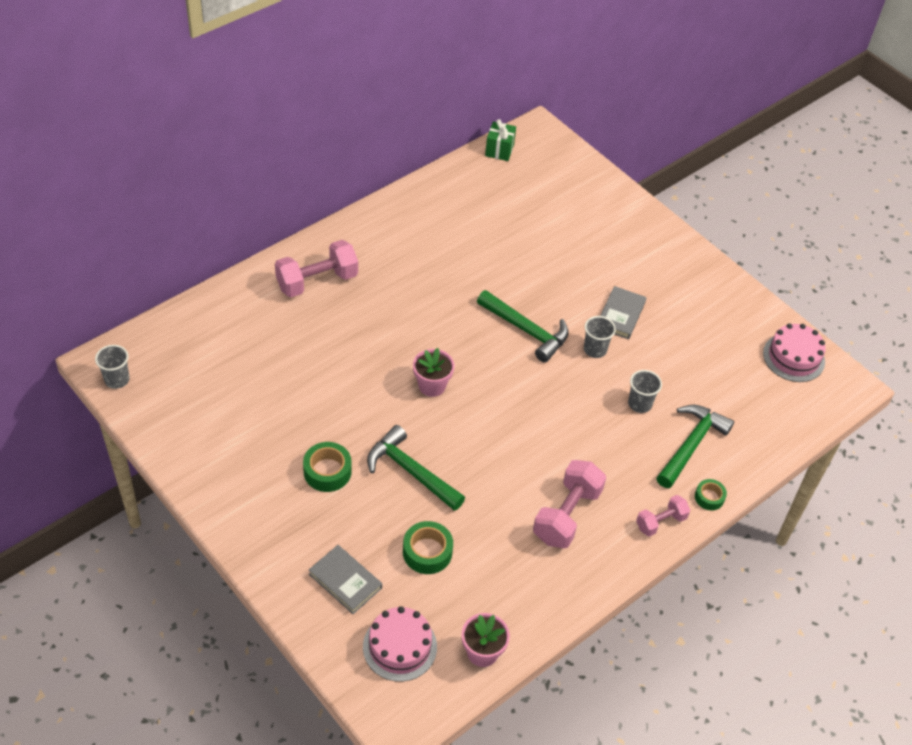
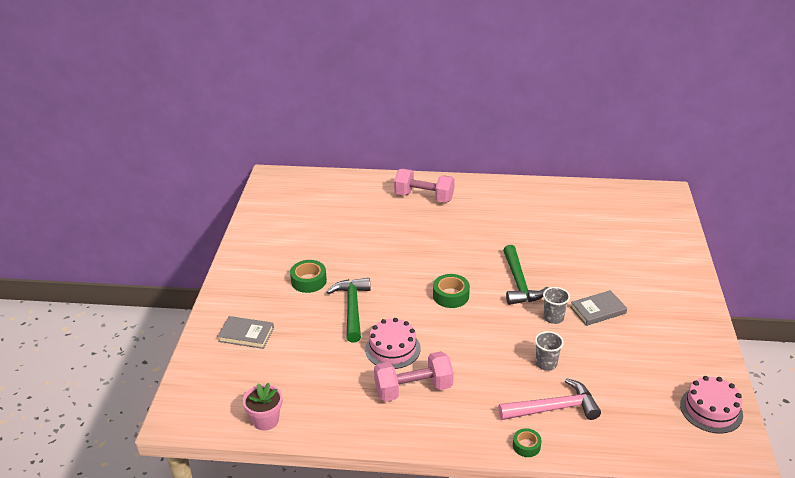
camera: 50 degrees right, 15 degrees down
grey cup [95,345,130,389] -> none
grey book [309,545,382,614] -> grey book turned 75 degrees counterclockwise [217,316,274,349]
pink cake [363,606,437,682] -> pink cake moved to [365,318,421,369]
green tape [403,521,453,574] -> green tape moved to [433,274,470,308]
pink flower pot [413,348,454,397] -> none
green gift [485,119,516,161] -> none
pink dumbbell [636,495,690,537] -> none
green hammer [656,405,734,488] -> pink hammer [498,378,601,420]

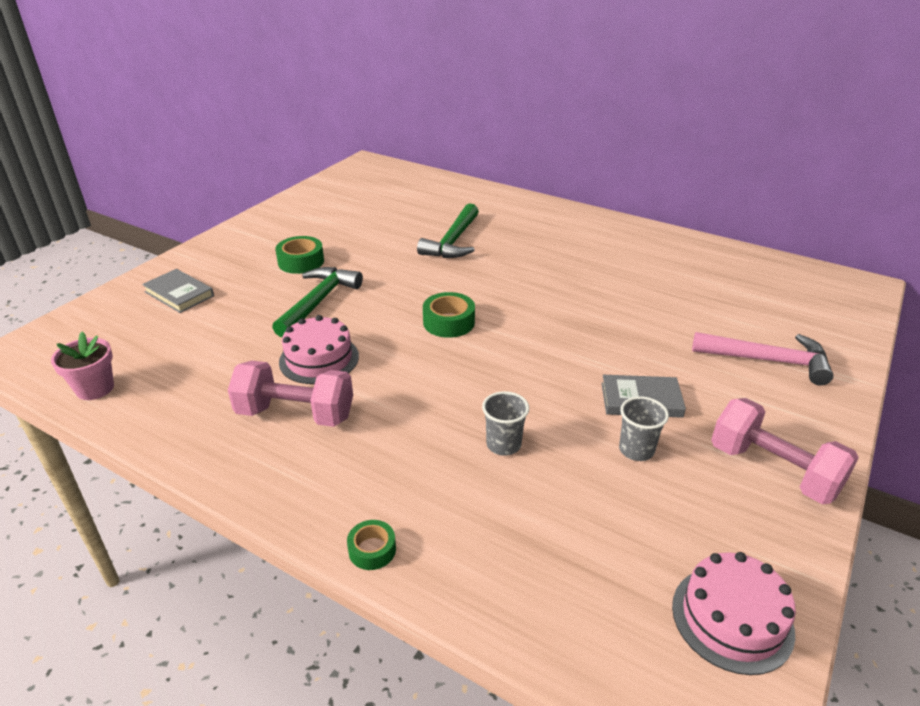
camera: 25 degrees right, 0 degrees up
pink dumbbell [394,169,455,203] -> pink dumbbell moved to [711,398,859,504]
pink hammer [498,378,601,420] -> pink hammer moved to [692,332,833,385]
green hammer [503,245,549,305] -> green hammer moved to [417,203,479,258]
grey cup [543,287,570,324] -> grey cup moved to [619,396,669,461]

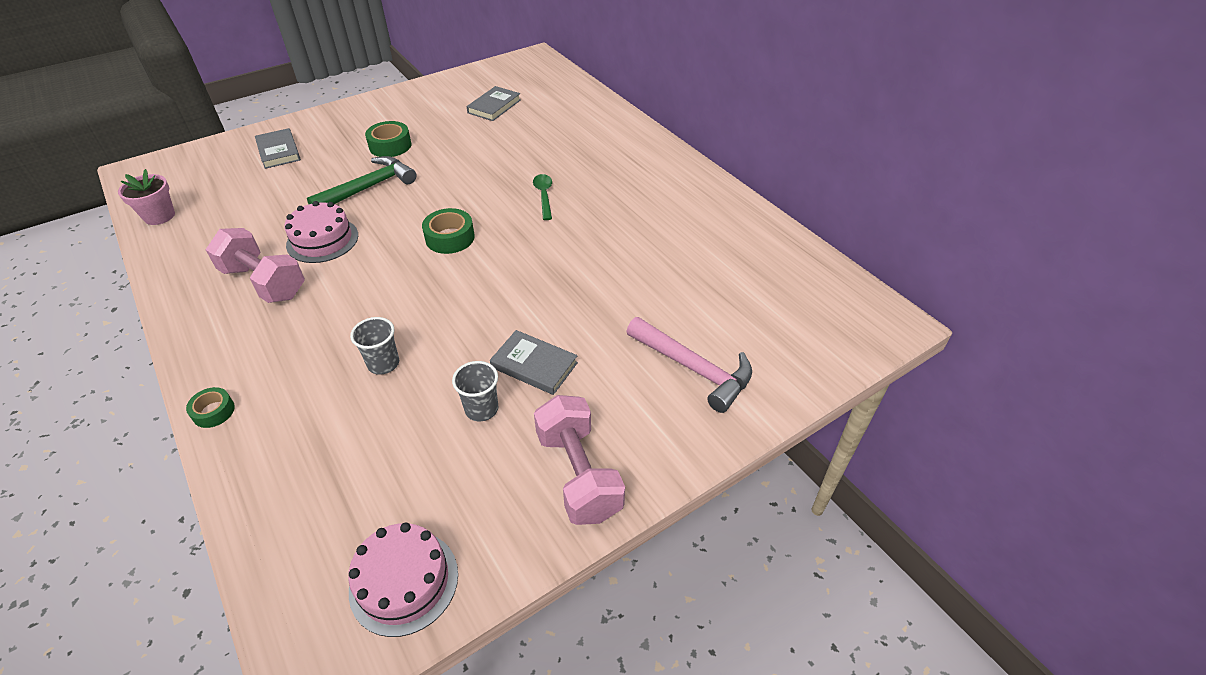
camera: 25 degrees right, 10 degrees up
green hammer [417,203,479,258] -> none
none -> grey book [466,86,521,121]
none -> green spoon [533,174,552,220]

